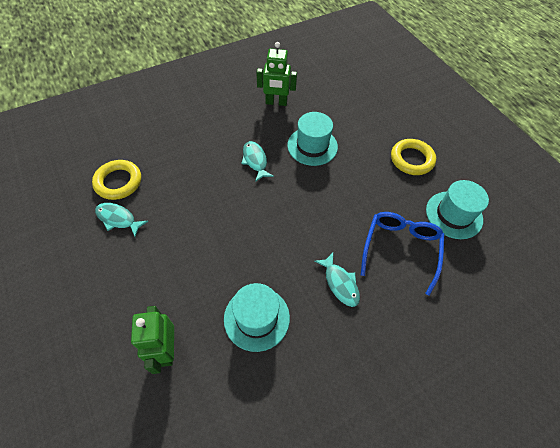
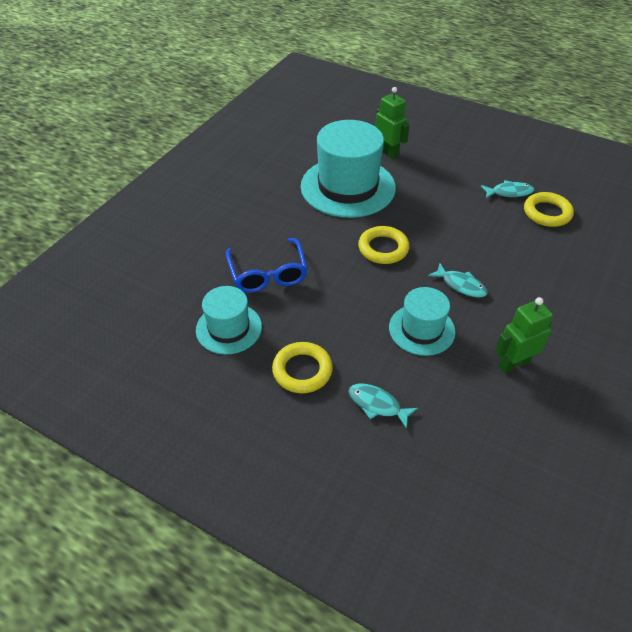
camera: 150 degrees right, 10 degrees down
turquoise hat [224,283,290,352] -> turquoise hat [301,120,396,218], size x1.78
turquoise fish [314,253,360,307] -> turquoise fish moved to [348,383,418,429]
none -> yellow ring [358,226,410,264]

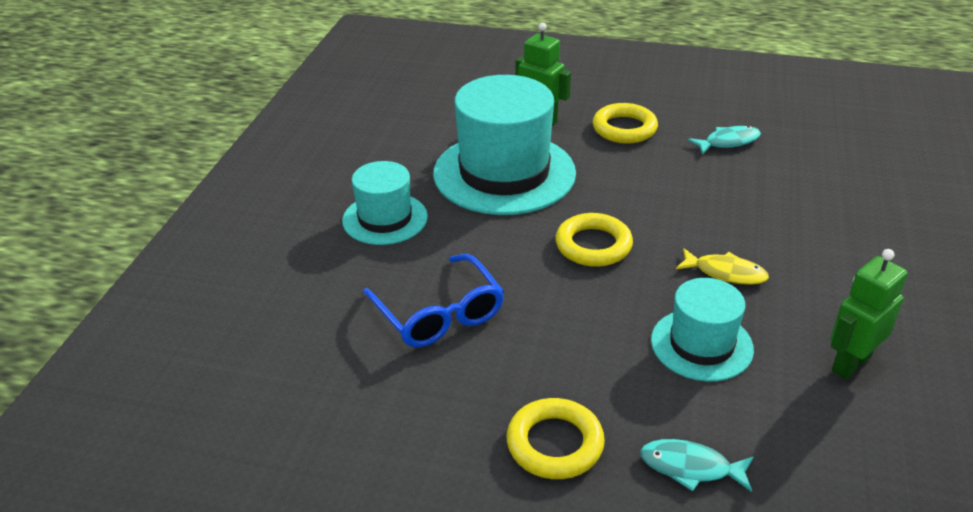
camera: 15 degrees left, 10 degrees down
turquoise hat [196,286,262,354] -> turquoise hat moved to [342,161,428,245]
turquoise fish [428,264,488,298] -> yellow fish [676,248,769,285]
yellow ring [524,192,574,227] -> yellow ring moved to [593,103,658,144]

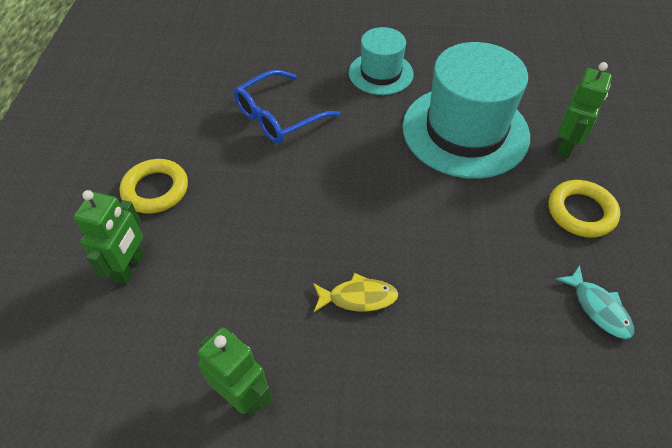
camera: 80 degrees right, 15 degrees up
yellow ring [556,213,633,267] -> none
turquoise fish [640,439,754,492] -> green robot [73,190,144,285]
turquoise hat [651,278,754,382] -> none
yellow fish [676,248,769,285] -> yellow fish turned 105 degrees counterclockwise [313,273,398,312]

